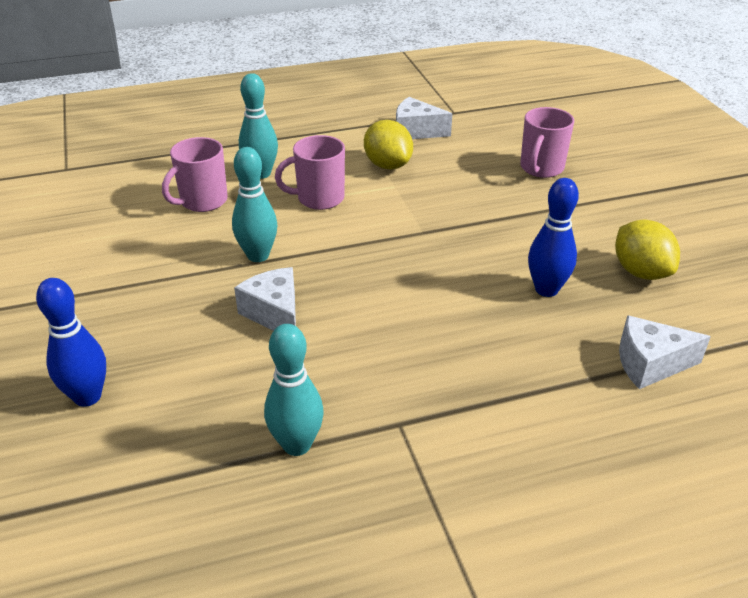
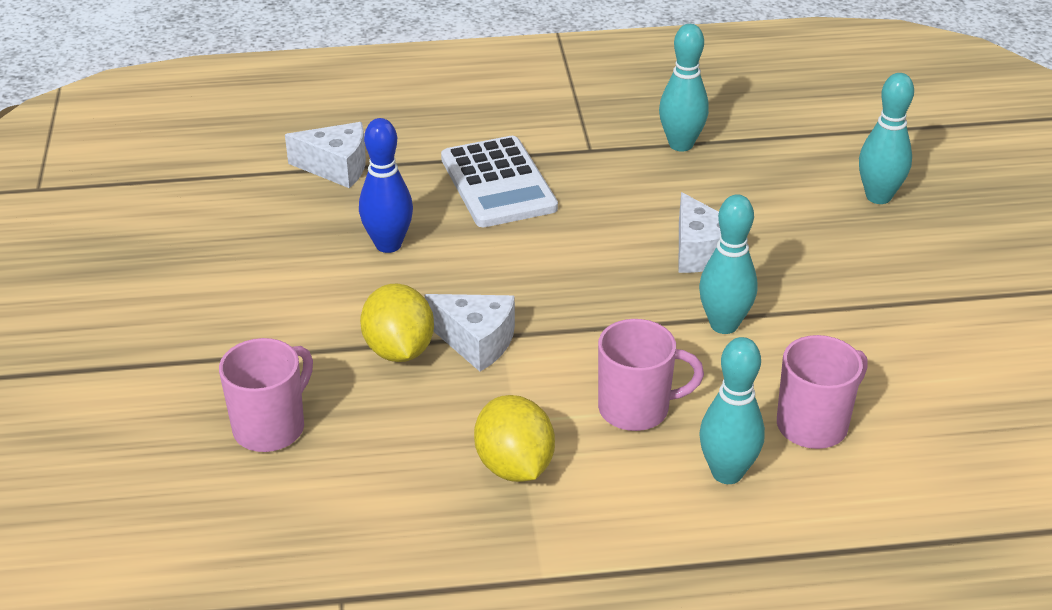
camera: 170 degrees left, 0 degrees up
blue bowling pin [36,278,106,407] -> turquoise bowling pin [859,73,914,204]
white cheese [396,97,452,139] -> white cheese moved to [425,294,515,372]
yellow lemon [615,220,680,280] -> yellow lemon moved to [360,284,434,362]
none -> white calculator [441,136,558,227]

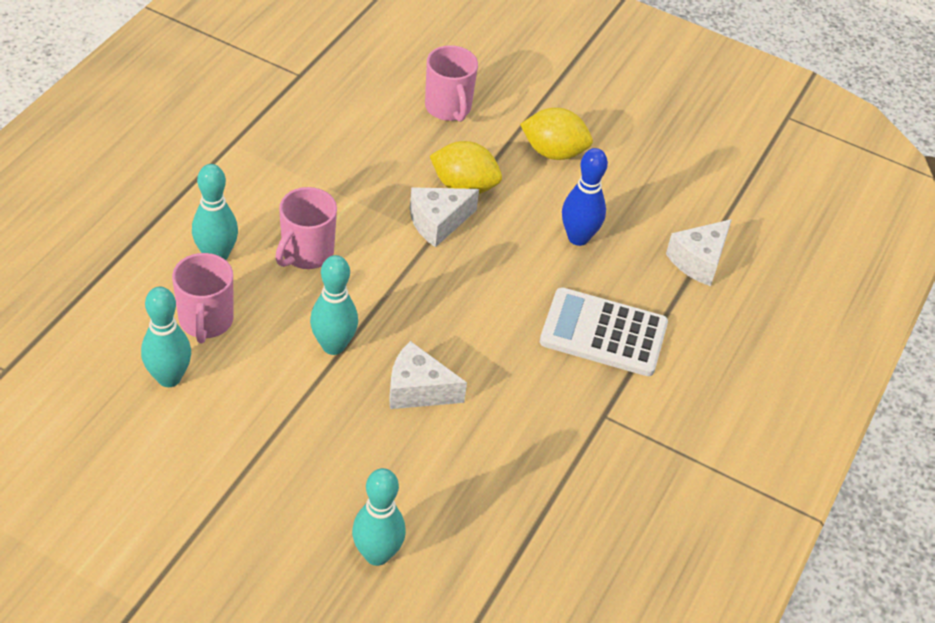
camera: 120 degrees right, 10 degrees up
yellow lemon [474,395,555,482] -> yellow lemon moved to [520,108,593,160]
turquoise bowling pin [659,24,709,151] -> turquoise bowling pin moved to [141,287,191,387]

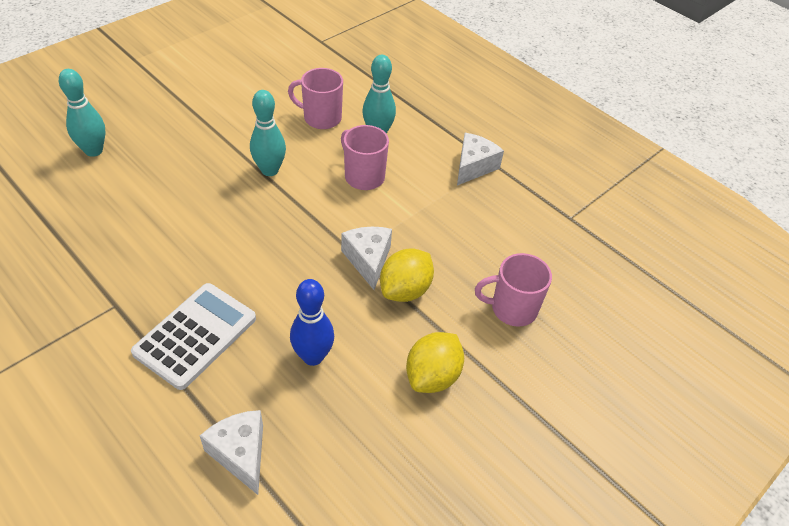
camera: 110 degrees right, 0 degrees up
turquoise bowling pin [141,287,191,387] -> none
white cheese [389,341,467,409] -> white cheese moved to [457,133,504,185]

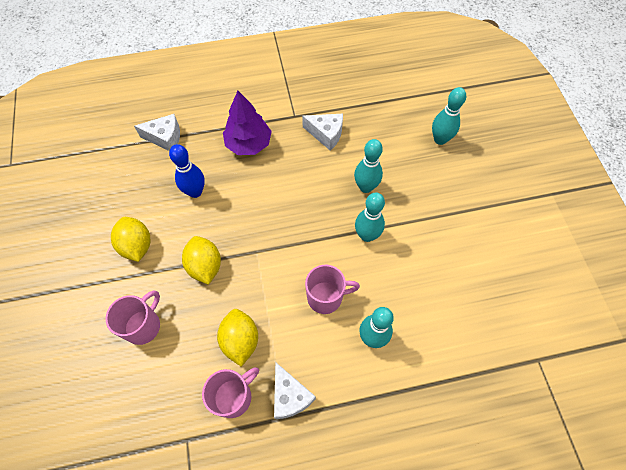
camera: 125 degrees right, 15 degrees up
white calculator [131,283,256,390] -> purple tree [223,91,272,155]
pink mug [288,68,343,129] -> pink mug moved to [202,367,259,418]
white cheese [341,227,392,290] -> white cheese moved to [302,114,343,151]
none -> yellow lemon [217,309,258,367]
none -> turquoise bowling pin [354,139,383,193]

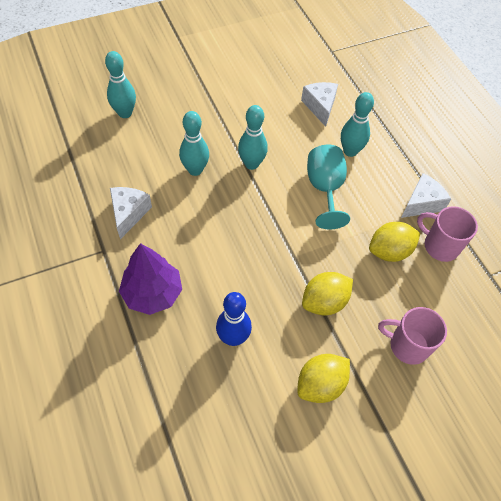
camera: 105 degrees left, 5 degrees down
white cheese [134,114,180,151] -> white cheese moved to [301,82,338,127]
pink mug [305,265,360,314] -> turquoise goblet [307,145,350,229]

